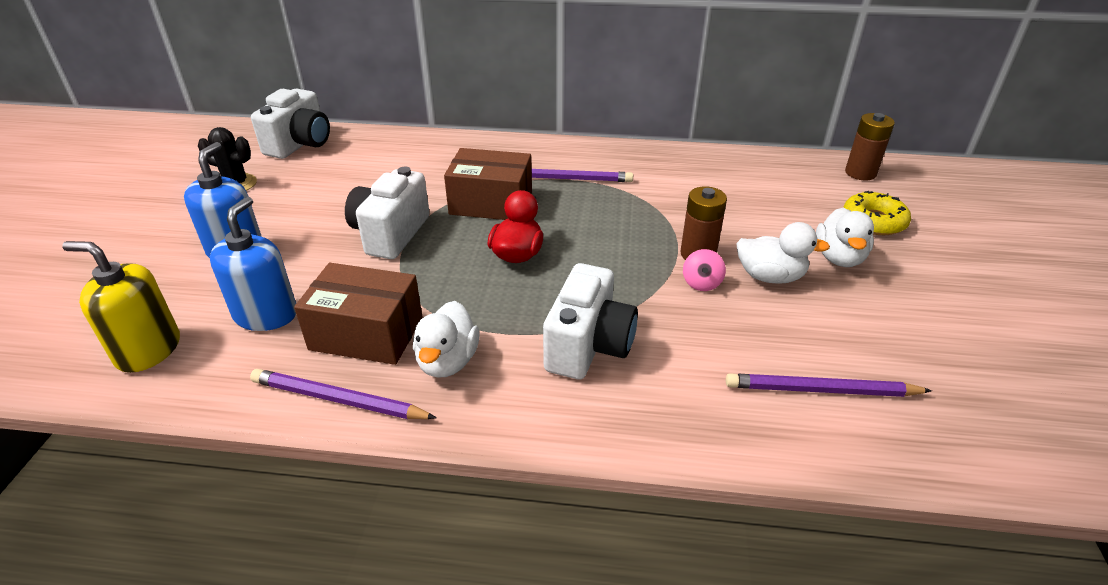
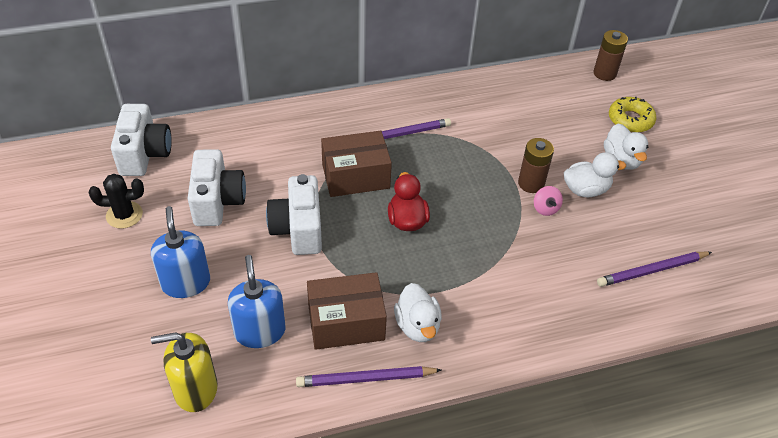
camera: 25 degrees left, 10 degrees up
white camera [543,263,638,379] -> white camera moved to [188,149,246,226]

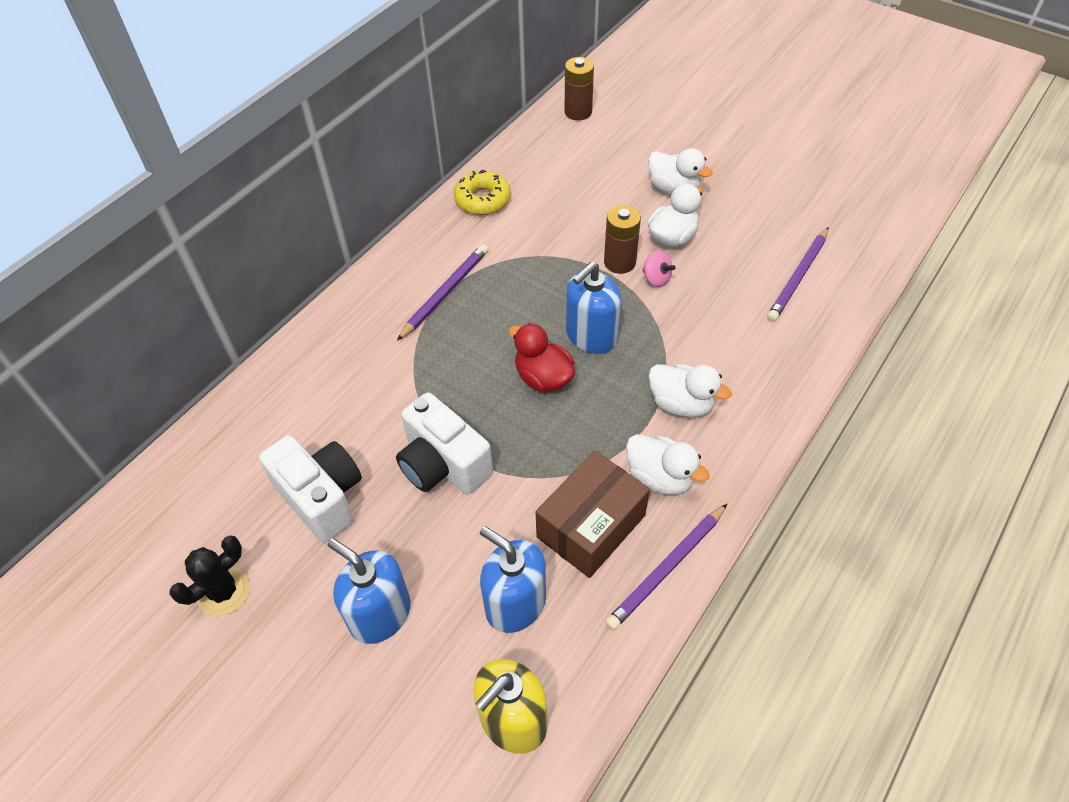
camera: 35 degrees left, 5 degrees up
white camera [111,104,172,176] -> none
brown box [321,131,392,197] -> none
yellow donut [609,97,656,132] -> yellow donut moved to [454,169,511,215]
none -> blue soap dispenser [566,262,621,354]
none -> white duck [648,364,732,417]

